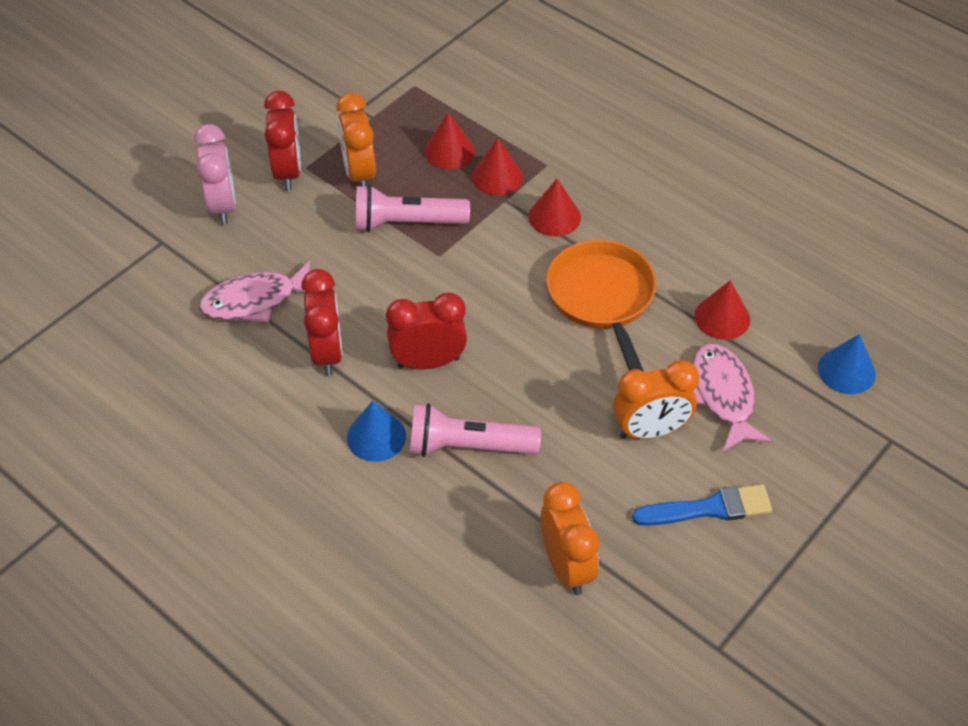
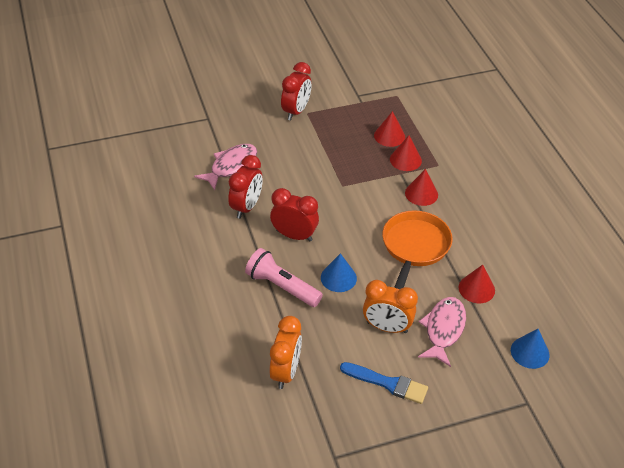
camera: 30 degrees right, 5 degrees down
pink clock [194,124,236,225] -> none
pink fish [199,261,310,323] -> pink fish turned 120 degrees clockwise [194,144,257,190]
orange clock [336,93,376,187] -> none
blue cone [347,401,406,462] -> blue cone moved to [321,253,357,292]
pink flashlight [356,185,470,232] -> none

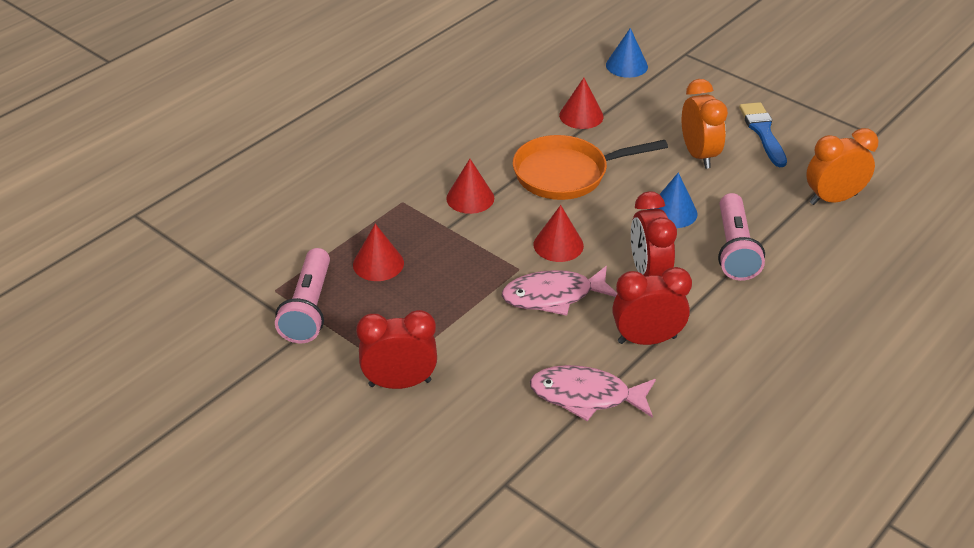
camera: 120 degrees left, 5 degrees down
red cone [390,135,422,171] -> red cone moved to [534,205,584,262]
pink fish [418,297,466,367] -> pink fish moved to [502,266,618,316]
none -> pink flashlight [275,248,330,343]

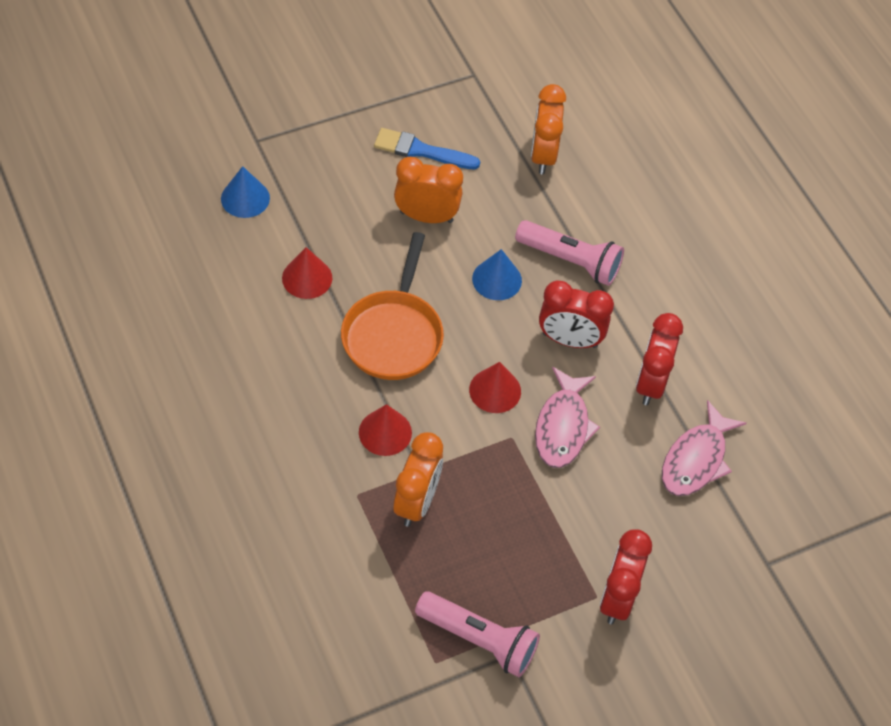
camera: 70 degrees left, 15 degrees up
red cone [353,224,404,281] -> none
none -> orange clock [393,432,443,527]

